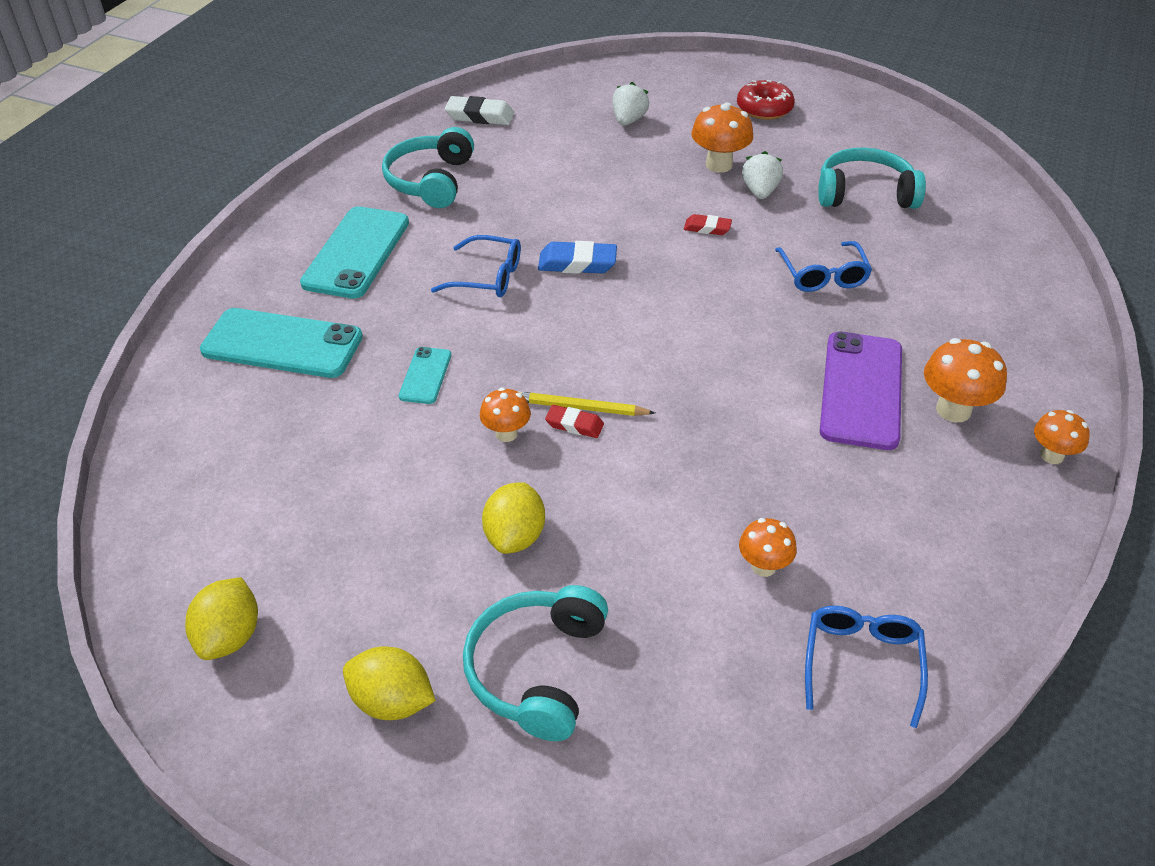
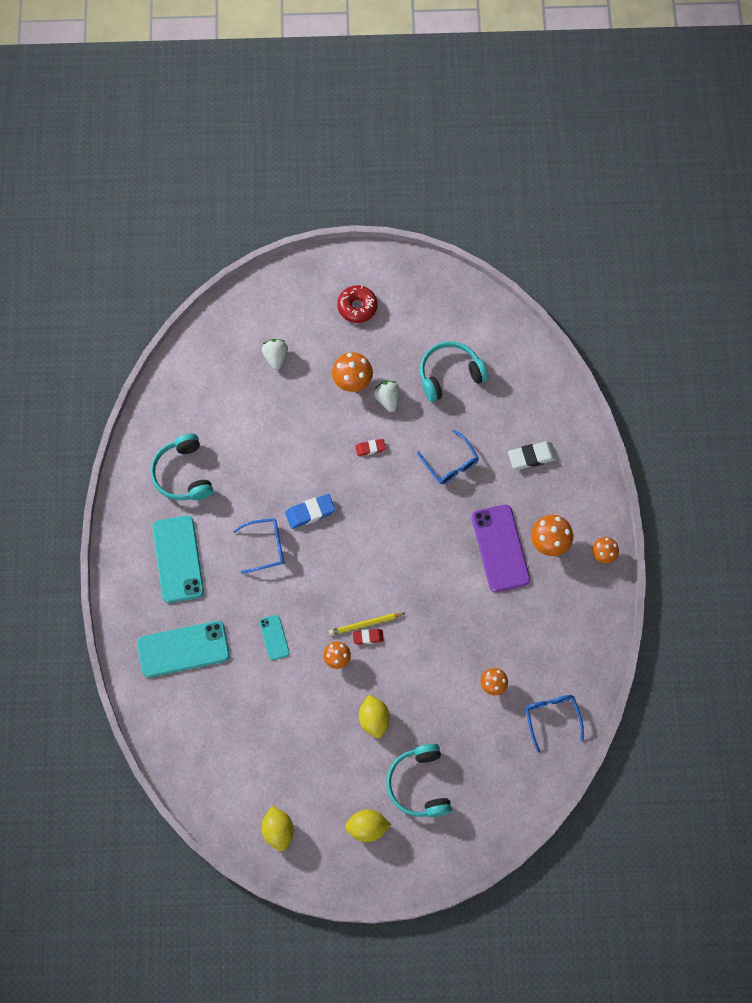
camera: 25 degrees left, 25 degrees up
white eraser [445,96,514,125] -> white eraser moved to [508,441,557,470]

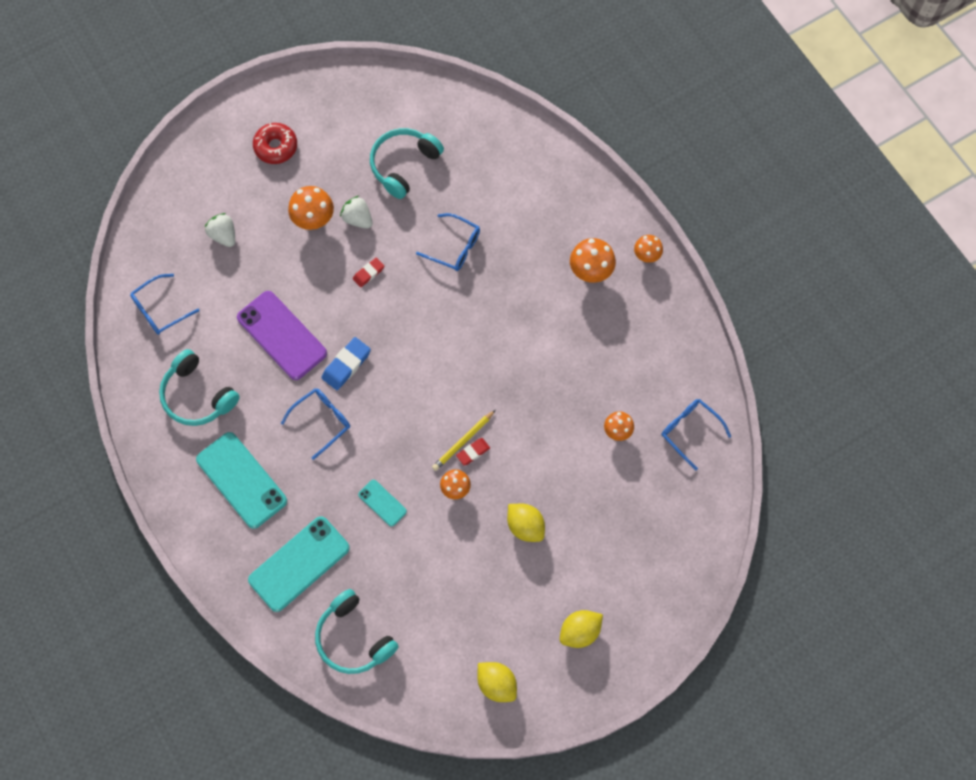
camera: 30 degrees left, 0 degrees up
turquoise headphones [386,744,452,817] -> turquoise headphones moved to [315,589,399,674]
purple phone [472,505,530,592] -> purple phone moved to [237,291,327,380]
white eraser [508,441,557,470] -> none
none -> blue glasses [130,274,200,335]

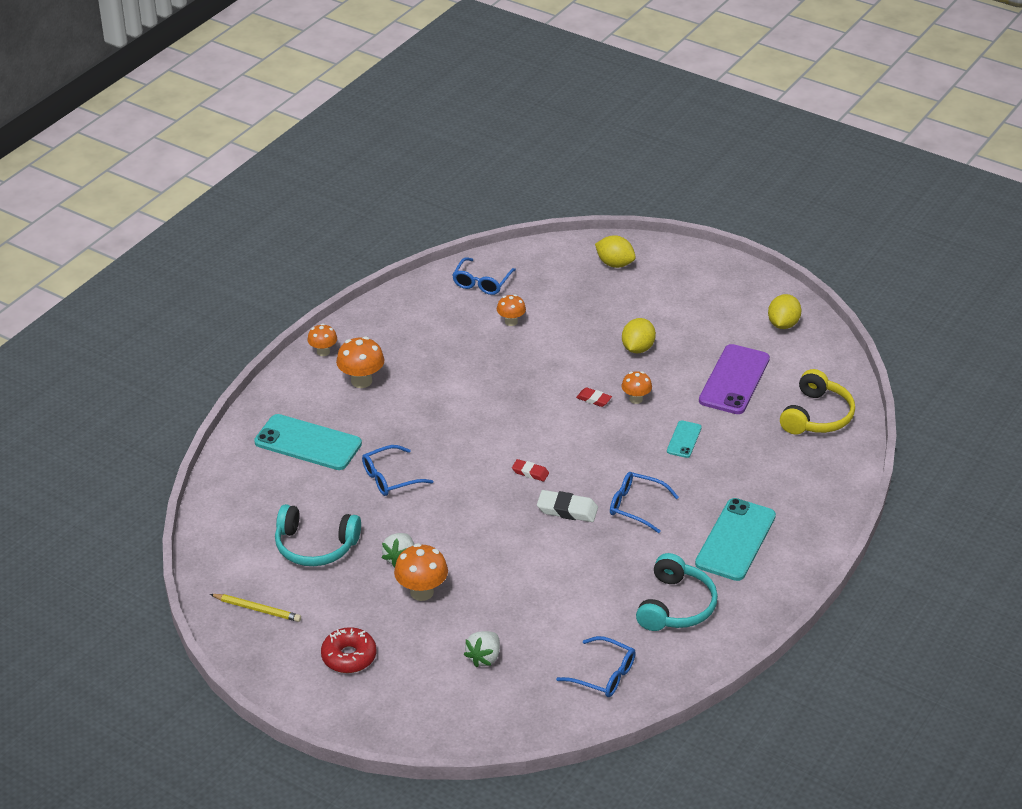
camera: 115 degrees left, 30 degrees down
purple phone [237,291,327,380] -> purple phone moved to [699,344,770,414]
turquoise phone [248,516,350,612] -> turquoise phone moved to [254,414,362,470]
turquoise headphones [315,589,399,674] -> yellow headphones [780,369,855,434]
blue eraser [322,337,371,390] -> white eraser [537,490,598,522]
red eraser [353,258,384,287] -> red eraser moved to [512,459,549,481]
blue glasses [416,213,480,271] -> blue glasses turned 120 degrees counterclockwise [362,445,433,496]
yellow pencil [432,410,495,471] -> yellow pencil moved to [210,594,301,622]
yellow lemon [560,610,603,648] -> yellow lemon moved to [595,235,636,268]

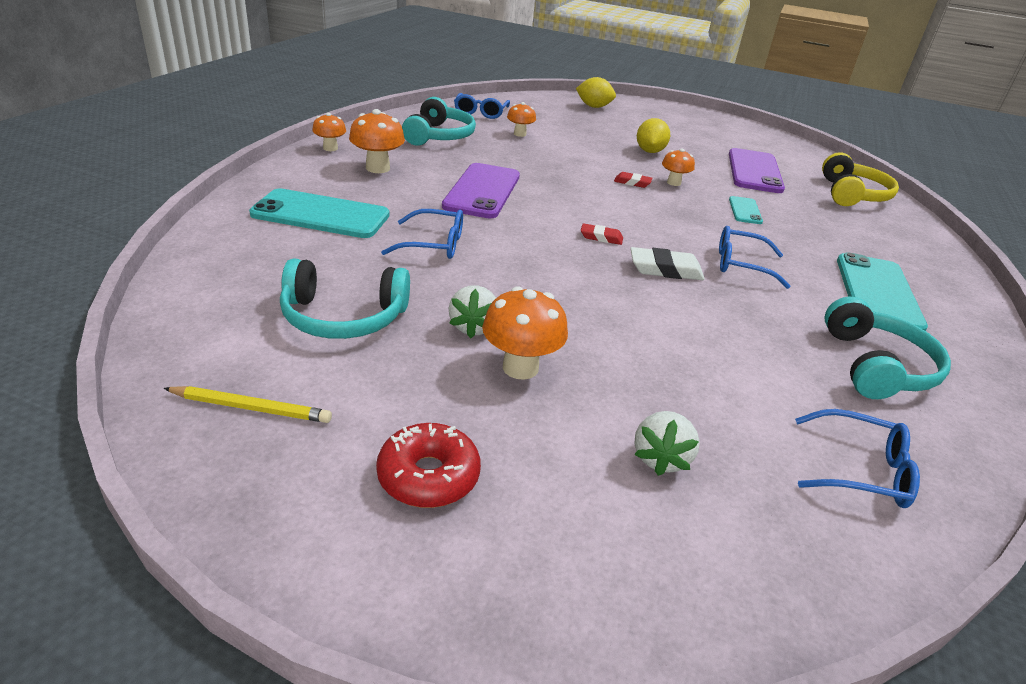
camera: 15 degrees left, 5 degrees down
blue glasses [362,445,433,496] -> blue glasses turned 135 degrees counterclockwise [381,209,463,259]
yellow lemon [768,294,801,329] -> none
none -> turquoise headphones [402,97,476,146]
none -> purple phone [442,163,520,218]

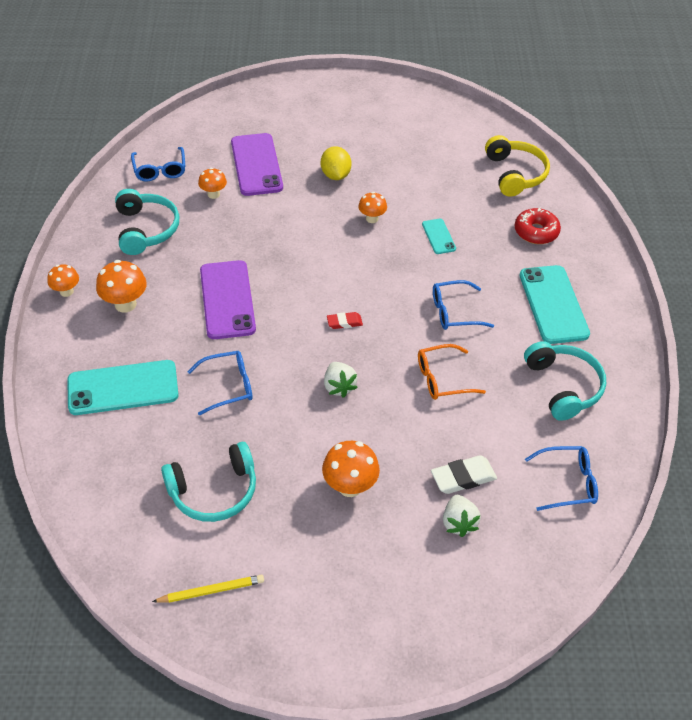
camera: 20 degrees left, 15 degrees up
red donut [376,423,481,508] -> red donut moved to [514,207,561,244]
white strawberry [449,285,496,338] -> white strawberry moved to [324,362,358,398]
yellow lemon [576,77,616,108] -> none
red eraser [614,172,653,188] -> none
white eraser [630,247,705,280] -> white eraser moved to [431,455,497,494]
purple phone [729,148,785,193] -> purple phone moved to [231,133,283,196]
none -> orange glasses [418,344,486,400]

